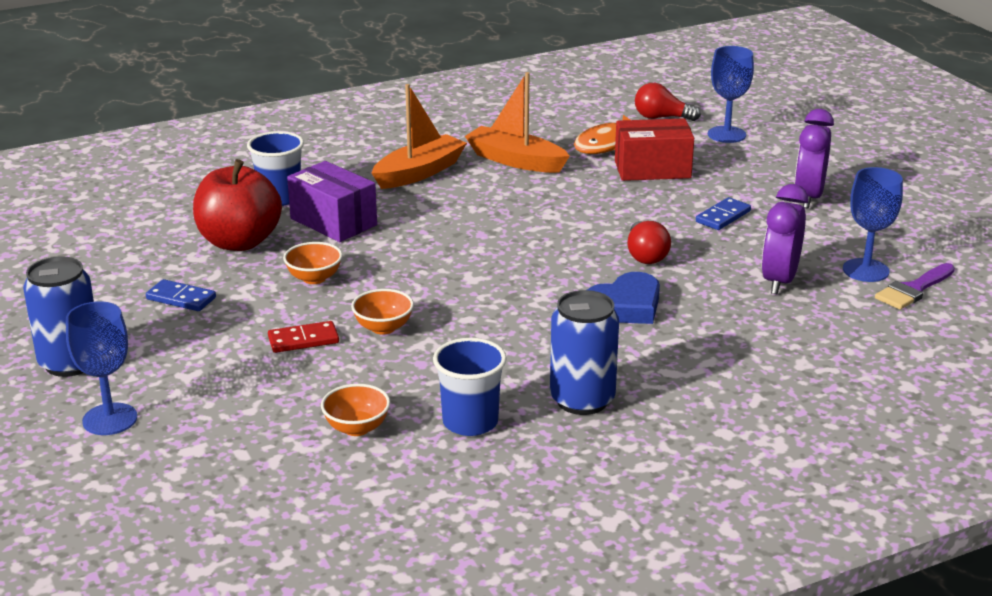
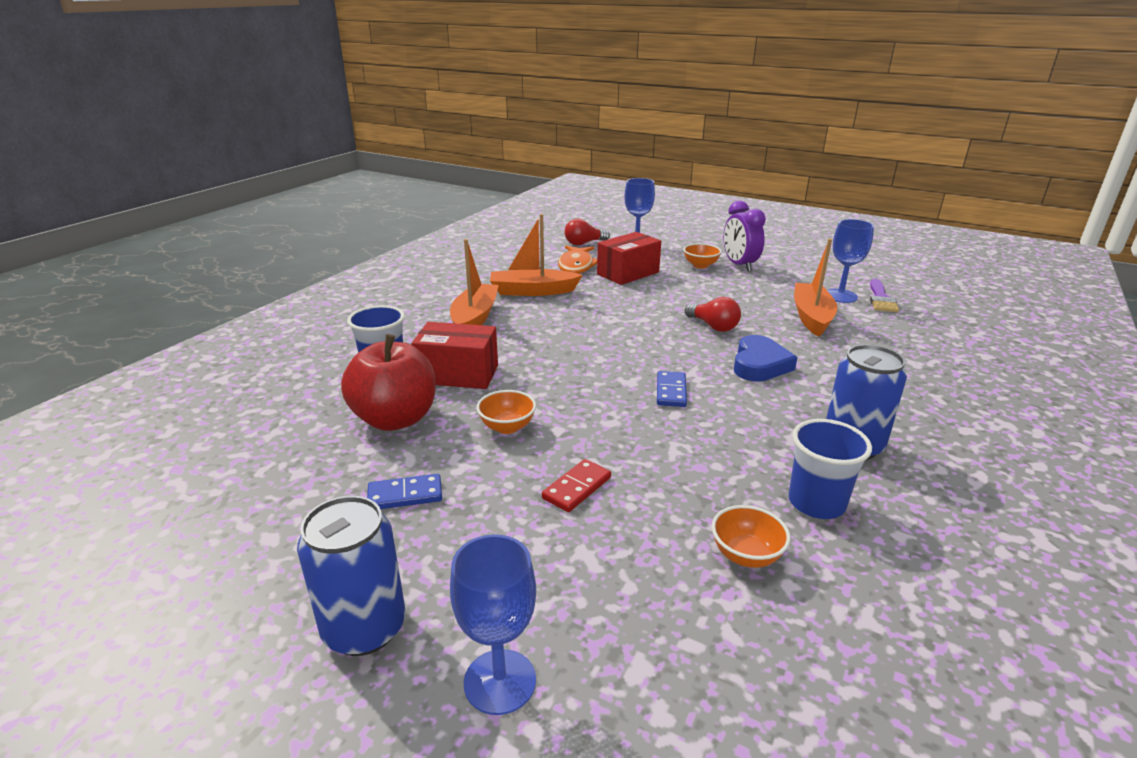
camera: 35 degrees left, 0 degrees up
purple box [287,161,377,242] -> red box [412,322,498,389]
orange bowl [351,289,414,335] -> orange bowl moved to [683,243,722,269]
blue domino [696,197,751,230] -> blue domino moved to [657,371,687,407]
purple clock [762,184,808,294] -> orange boat [794,239,837,337]

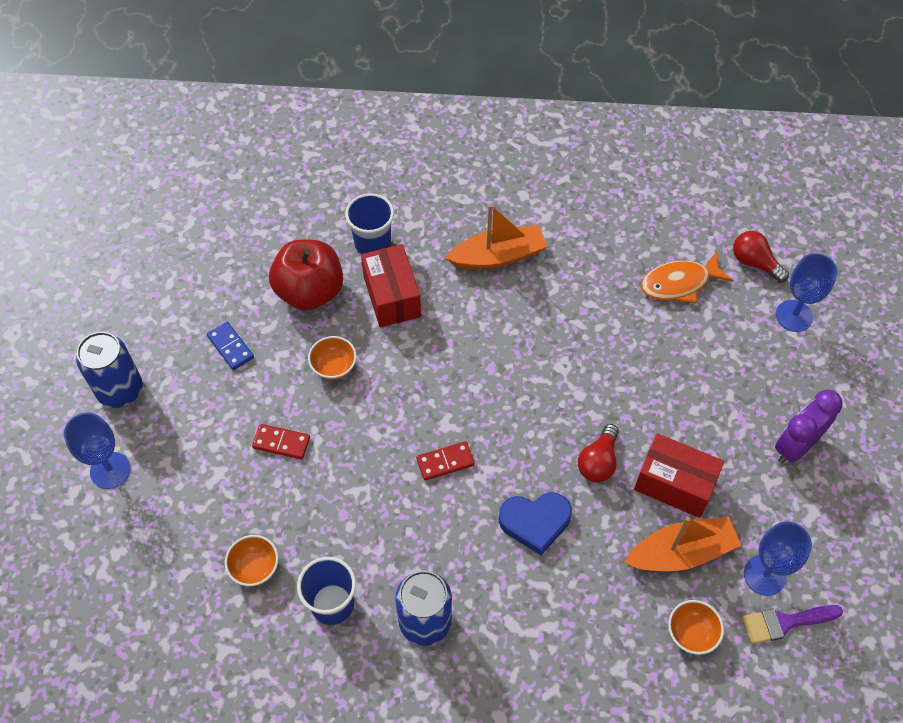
camera: 65 degrees right, 30 degrees up
orange boat [490,214,583,296] -> none
red box [597,232,661,285] -> red box moved to [634,433,724,518]
blue domino [657,371,687,407] -> red domino [417,441,475,481]
orange bowl [683,243,722,269] -> orange bowl moved to [668,600,724,655]

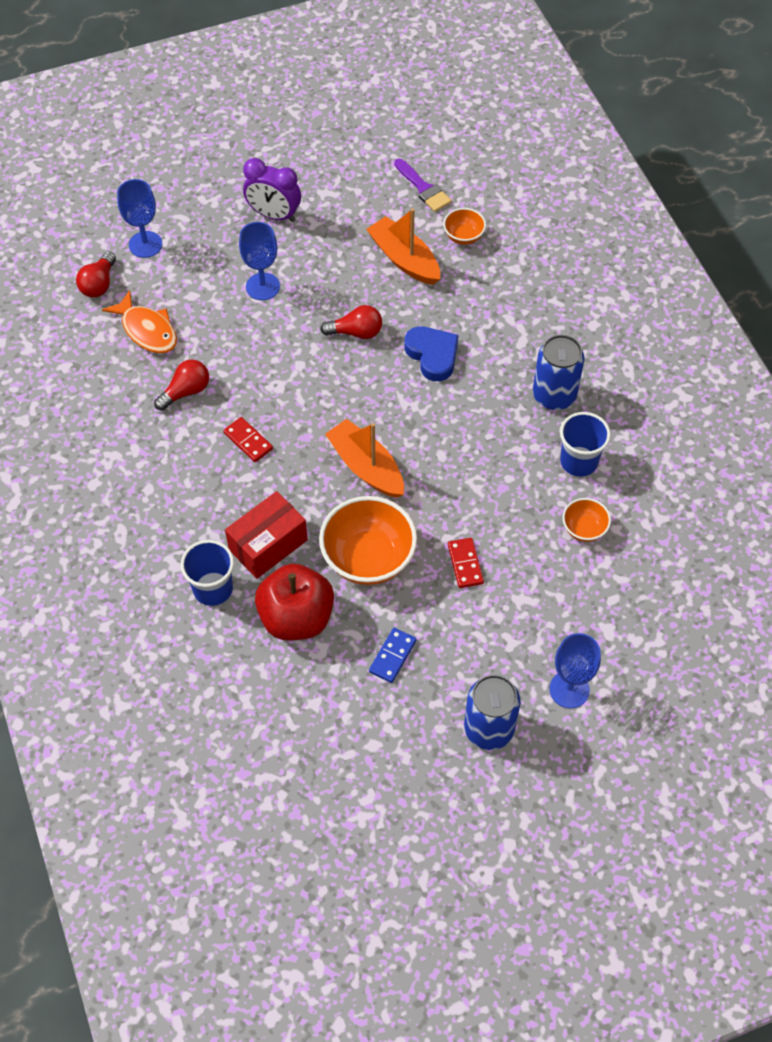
camera: 115 degrees left, 0 degrees up
orange bowl [308,336,357,380] -> orange bowl [319,496,417,585], size x1.97
red domino [417,441,475,481] -> red domino moved to [223,417,273,462]
orange boat [445,204,547,269] -> orange boat moved to [325,419,404,498]
red box [634,433,724,518] -> none
blue goblet [744,522,812,596] -> blue goblet moved to [239,222,280,300]
none -> red light bulb [154,360,209,411]

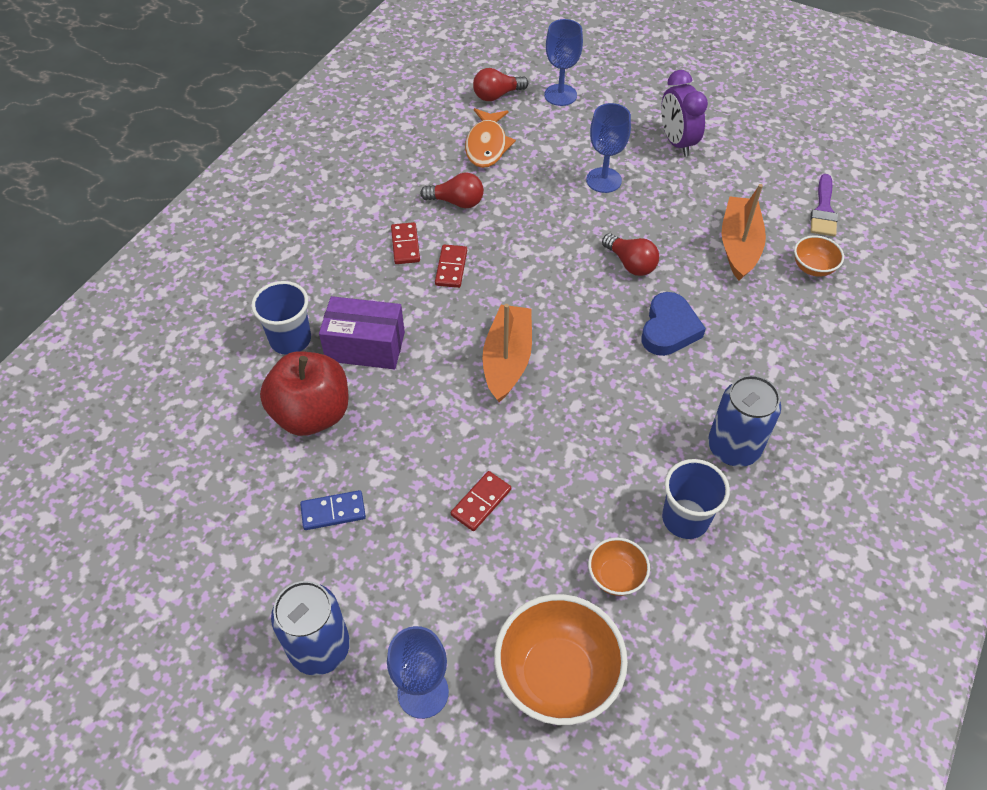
camera: 50 degrees right, 5 degrees down
red box [225,491,308,579] -> purple box [319,296,405,369]
orange bowl [319,496,417,585] -> orange bowl moved to [494,594,628,725]
none -> red domino [391,222,420,264]

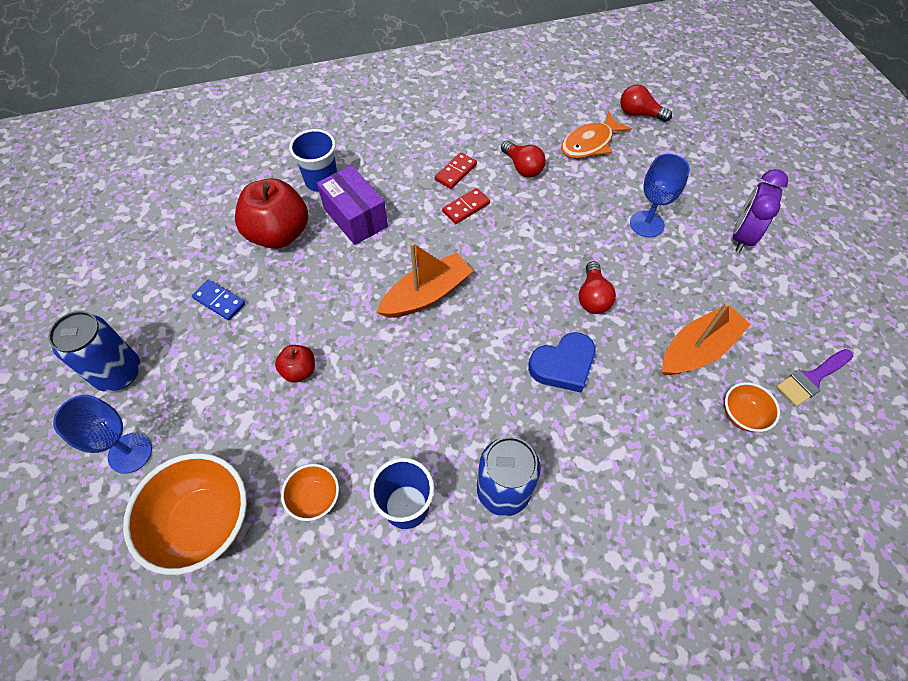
camera: 45 degrees right, 5 degrees up
red domino [451,471,511,531] -> red apple [275,345,315,383]
blue goblet [544,19,583,106] -> none

